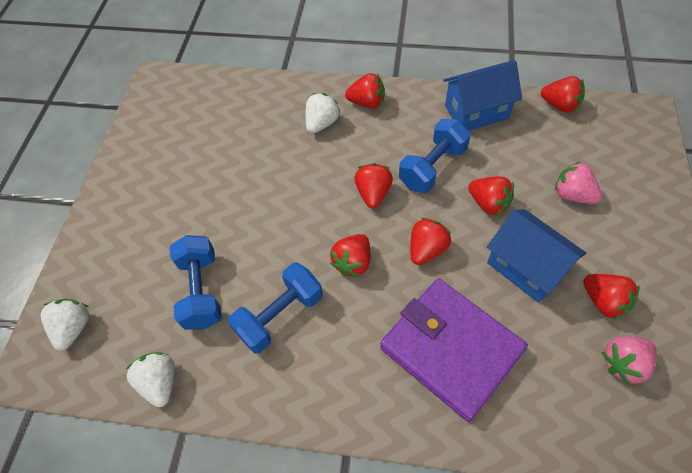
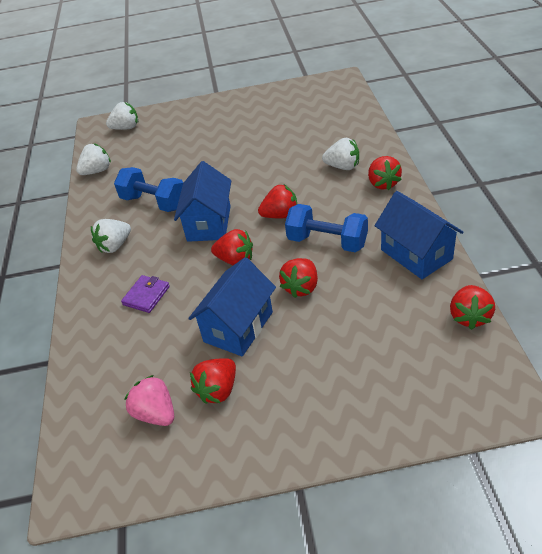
camera: 75 degrees right, 15 degrees down
blue dumbbell [170,235,222,330] -> none
red strawberry [330,234,370,277] -> blue house [174,161,231,242]
purple wallet [380,279,528,422] -> purple wallet [121,275,170,313], size x0.41
pink strawberry [555,162,602,204] -> none
none -> white strawberry [91,219,131,253]

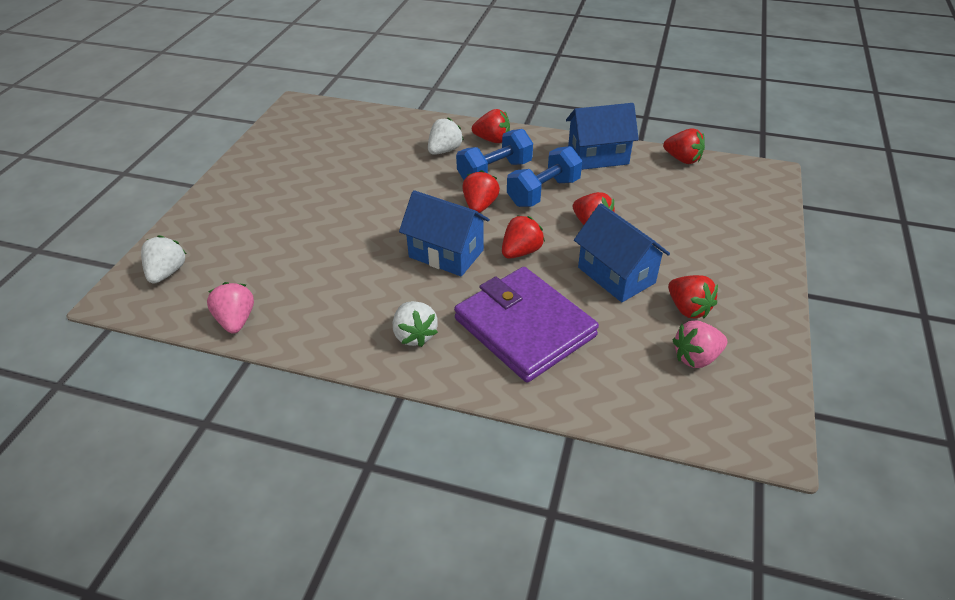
camera: 70 degrees left, 0 degrees up
white strawberry [76,143,111,175] -> pink strawberry [207,282,254,334]
blue dumbbell [114,167,183,212] -> blue dumbbell moved to [456,129,533,180]
purple wallet [121,275,170,313] -> purple wallet [454,267,599,382], size x2.42

